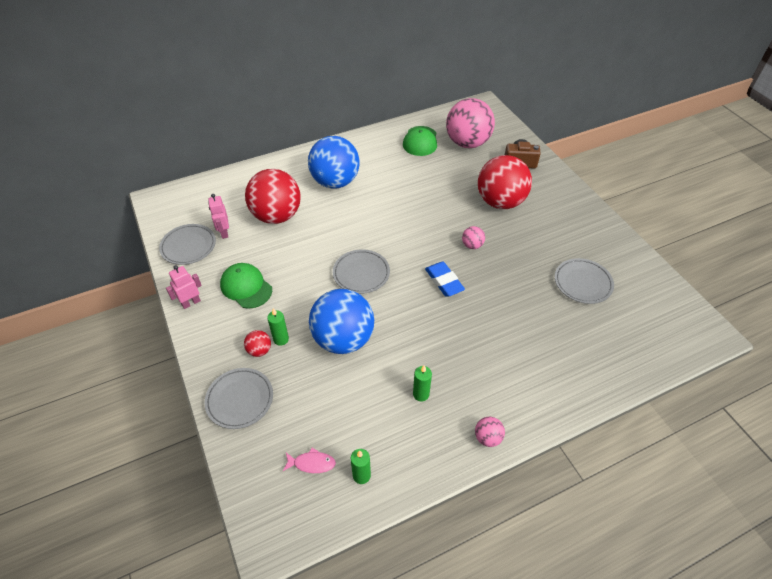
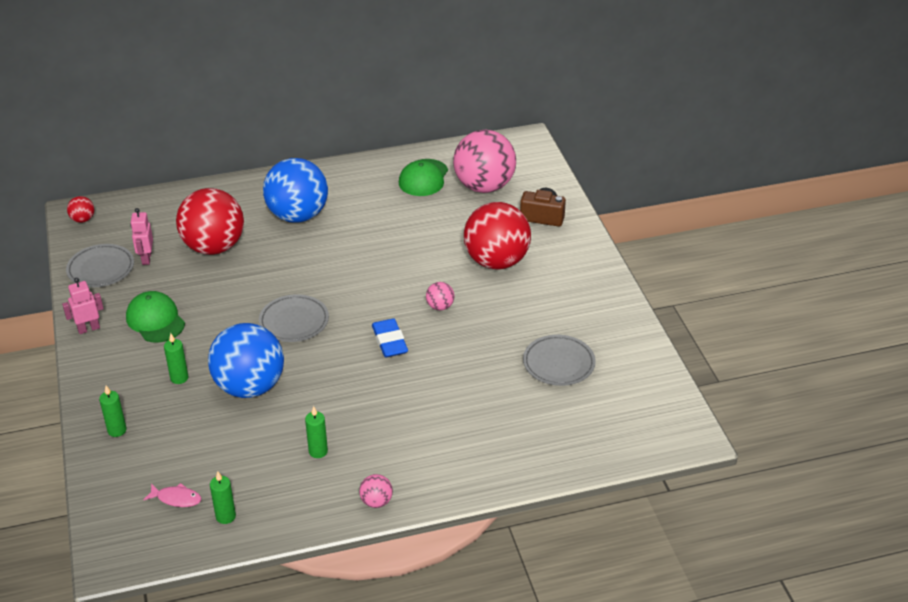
camera: 10 degrees right, 10 degrees down
grey plate [205,368,273,429] -> green candle [99,386,127,437]
red ball [244,330,271,357] -> red ball moved to [67,196,94,223]

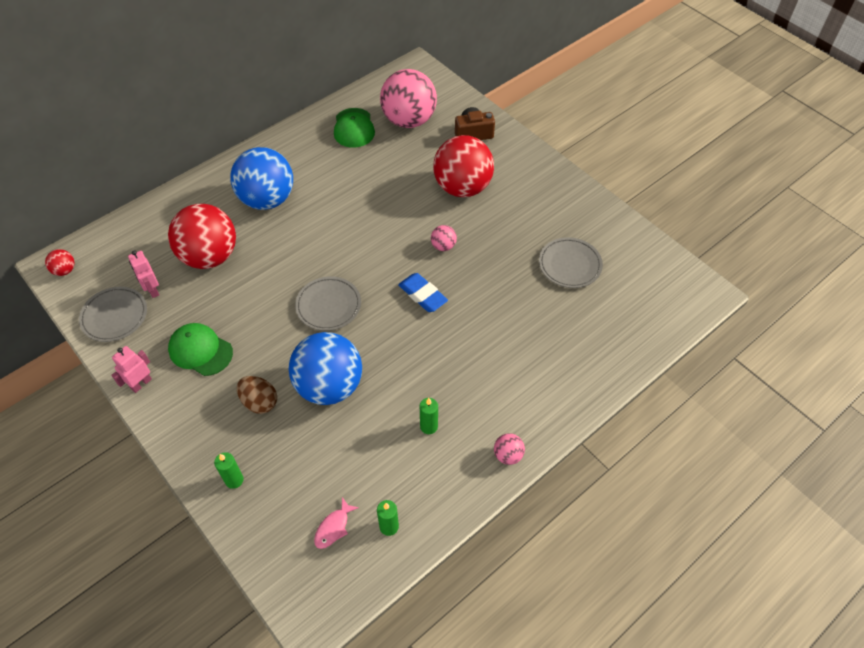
camera: 25 degrees left, 15 degrees up
pink fish [143,483,201,507] -> pink fish turned 135 degrees clockwise [314,497,359,549]
green candle [164,333,188,384] -> brown egg [237,376,277,414]

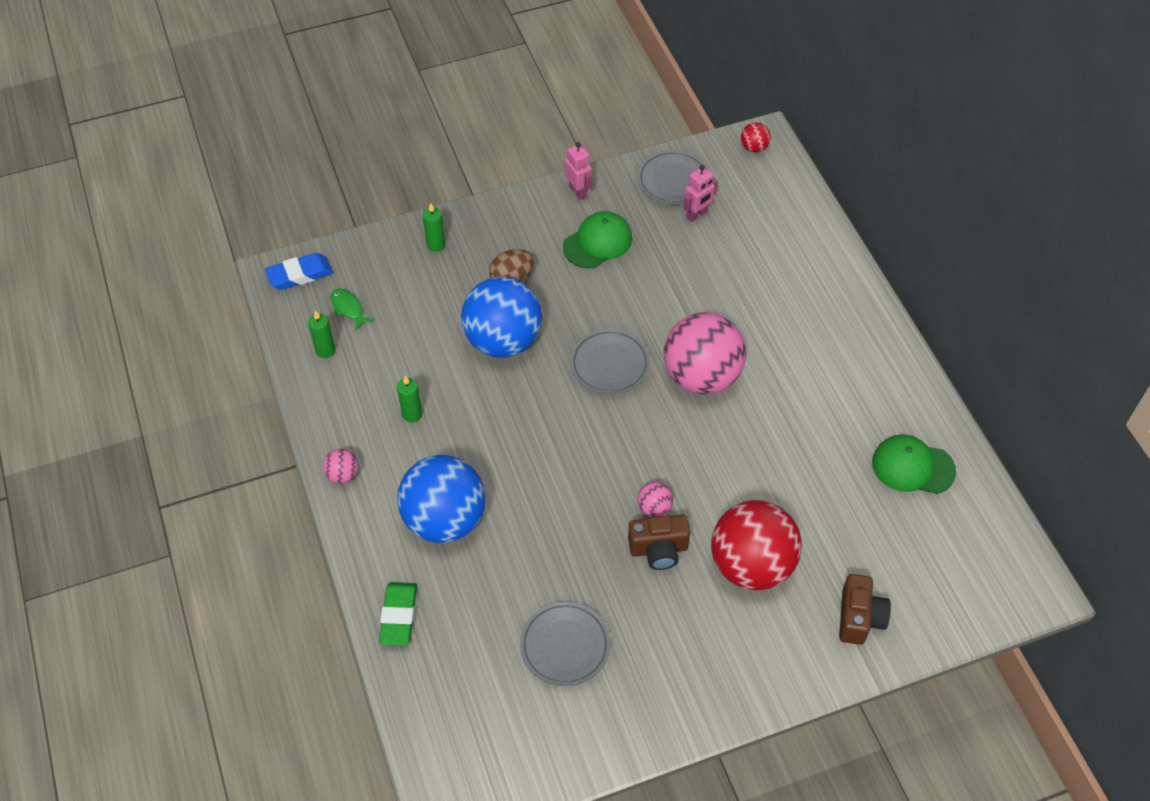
camera: 110 degrees right, 0 degrees up
pink robot [128,250,159,298] -> pink robot turned 150 degrees clockwise [684,165,717,222]
red ball [168,204,236,269] -> none
blue ball [230,147,293,210] -> blue ball moved to [397,455,486,543]
pink fish [314,497,359,549] -> green fish [331,288,373,330]
pink ball [380,69,437,128] -> pink ball moved to [664,312,746,395]
blue eraser [398,273,448,312] -> blue eraser moved to [265,253,333,290]
none -> green eraser [379,582,417,645]
none -> brown camera [628,515,690,570]

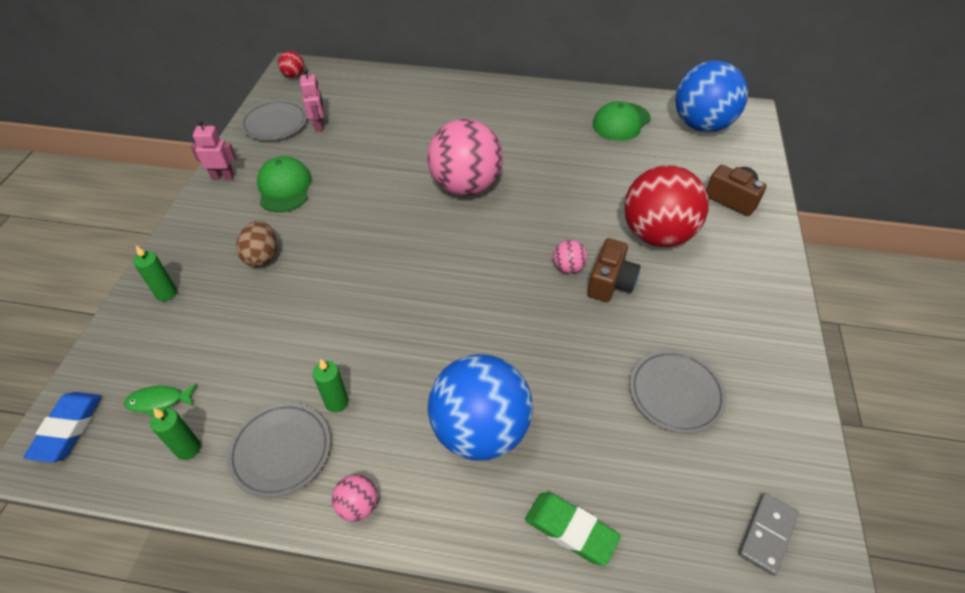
camera: 60 degrees left, 5 degrees down
blue ball [461,277,542,358] -> blue ball moved to [675,61,748,132]
grey plate [570,329,650,395] -> grey plate moved to [227,403,331,498]
none -> grey domino [739,493,799,576]

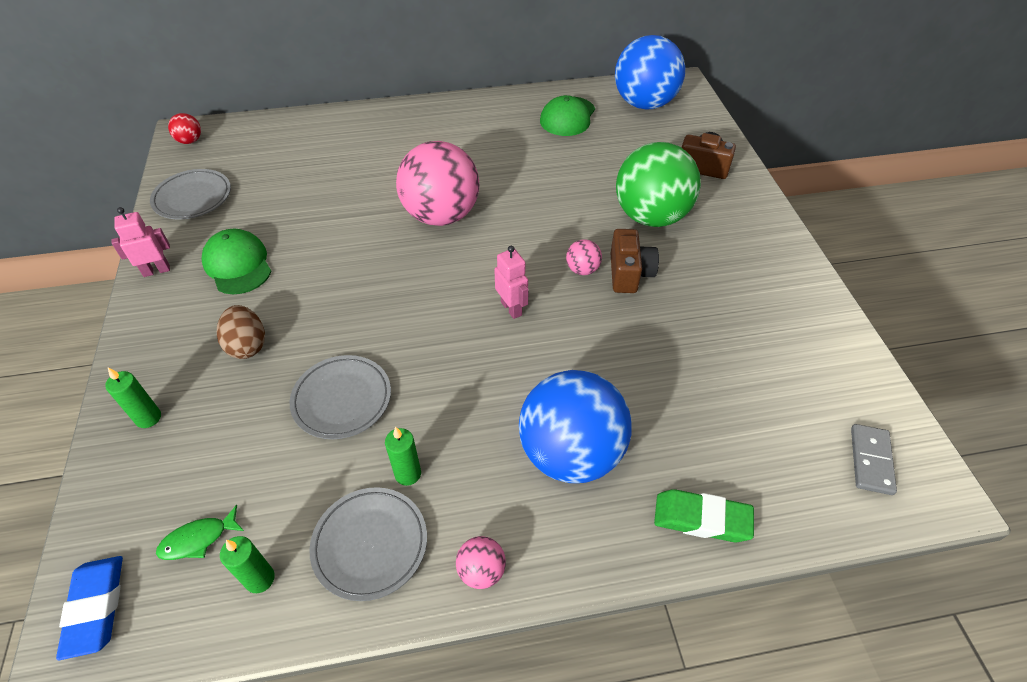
camera: 20 degrees left, 0 degrees up
pink robot [300,69,324,132] -> pink robot moved to [494,246,529,319]
red ball [624,165,709,247] -> green ball [616,142,701,227]
grey plate [630,350,727,434] -> grey plate moved to [290,355,391,439]

